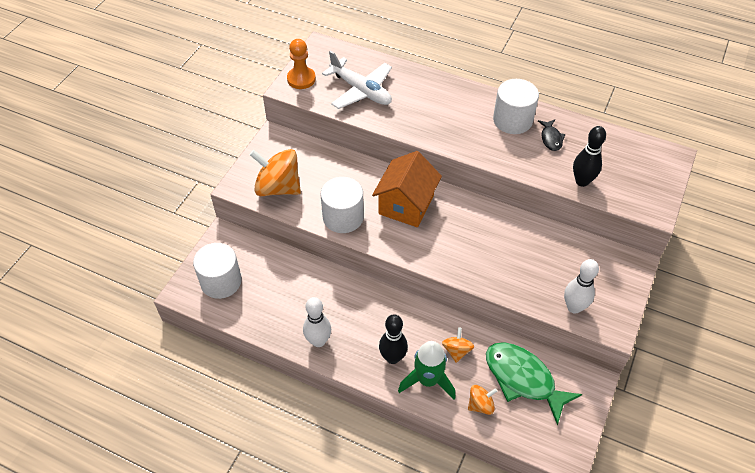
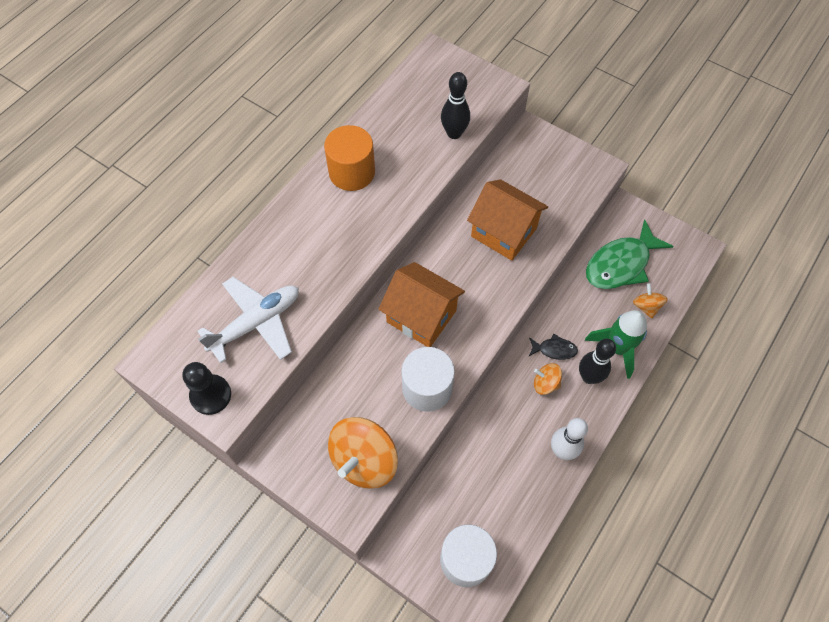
camera: 80 degrees left, 10 degrees up
orange pawn [287,39,316,89] -> black pawn [182,362,231,415]
orange spinning top [442,327,474,363] -> orange spinning top moved to [534,363,562,395]
white cylinder [493,79,539,134] -> orange cylinder [324,125,375,191]
black fish [538,119,566,151] -> black fish moved to [529,334,578,360]
white bowling pin [564,259,599,314] -> none
none -> orange house [467,179,548,261]

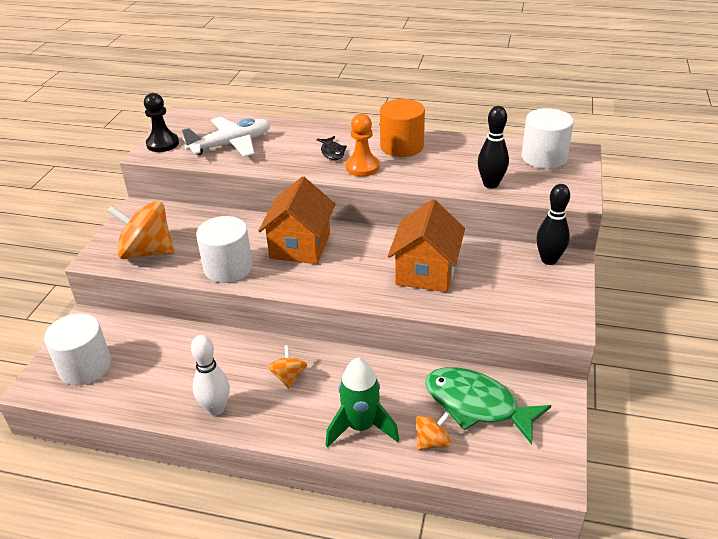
camera: 70 degrees right, 25 degrees down
white plane [197,277,299,363] -> white plane turned 60 degrees counterclockwise [181,117,271,157]
black fish [529,334,578,360] -> black fish moved to [316,136,347,160]
black bowling pin [579,339,616,384] -> black bowling pin moved to [536,184,570,265]
none -> orange pawn [346,114,380,177]
none -> white cylinder [522,108,574,169]

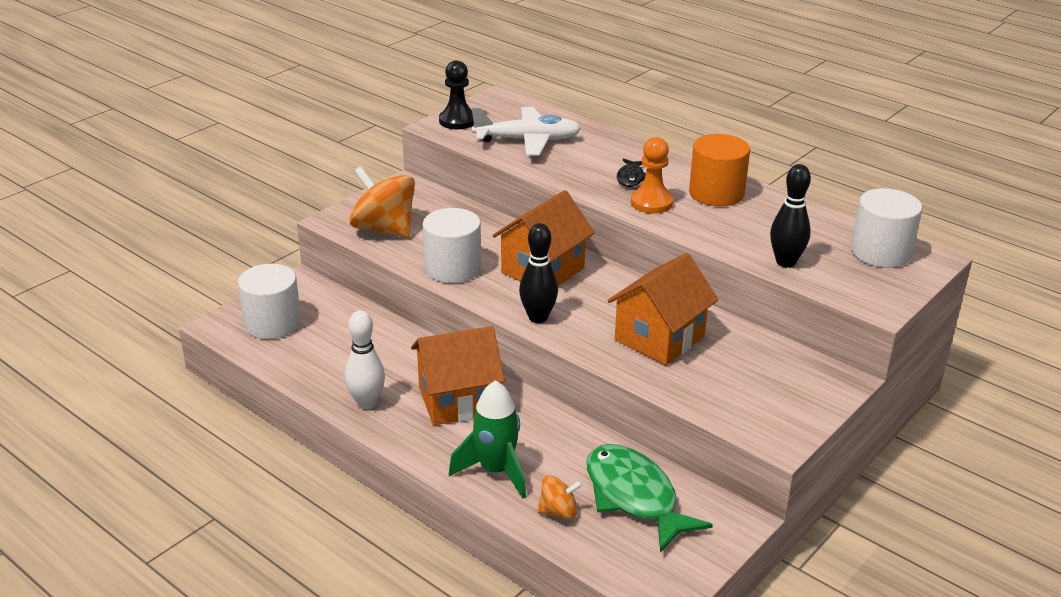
camera: 25 degrees right, 5 degrees down
orange spinning top [268,345,307,389] -> orange house [411,326,505,425]
black bowling pin [536,184,570,265] -> black bowling pin moved to [519,223,558,323]

